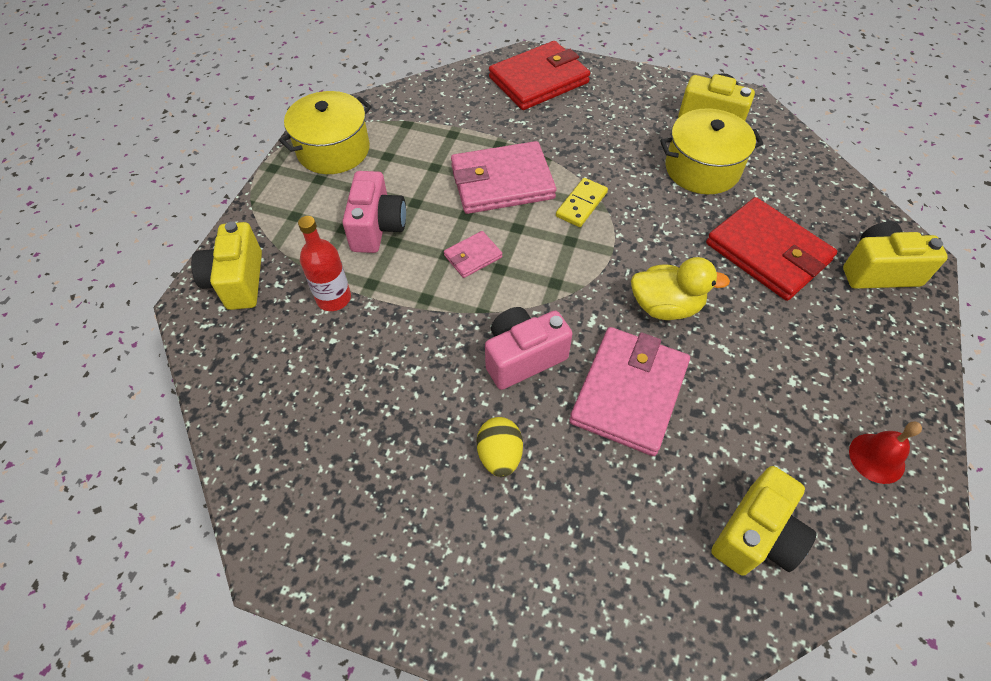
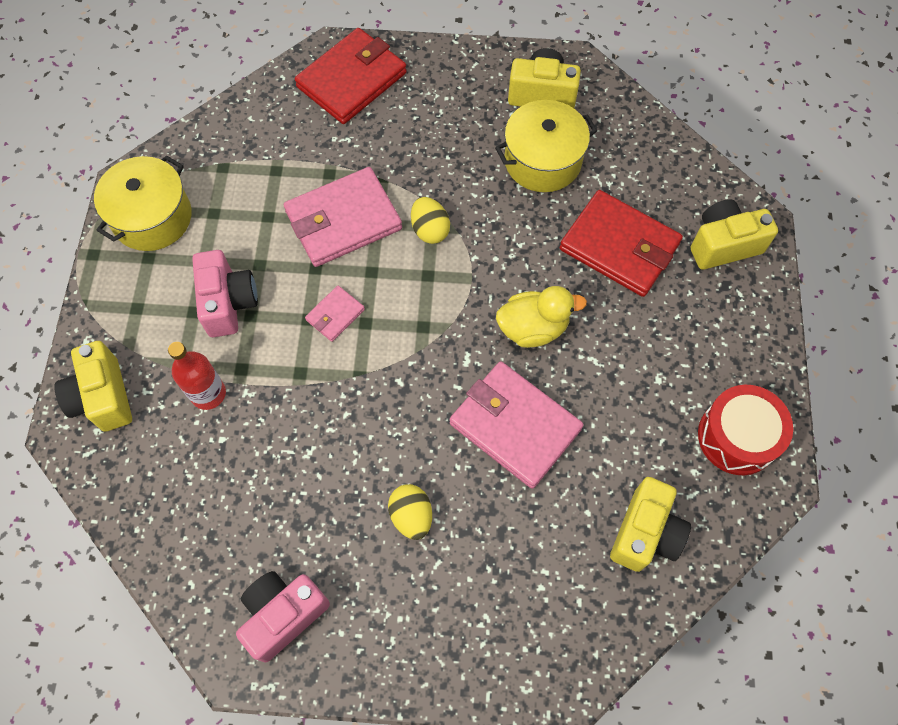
camera: 15 degrees left, 10 degrees up
pink camera [485,307,573,390] -> pink camera moved to [236,571,330,662]
yellow domino [556,178,608,227] -> yellow egg [411,197,450,244]
pink wallet [569,327,690,456] -> pink wallet turned 60 degrees counterclockwise [450,361,584,489]
red bell [849,421,922,484] -> red drum [698,385,793,475]

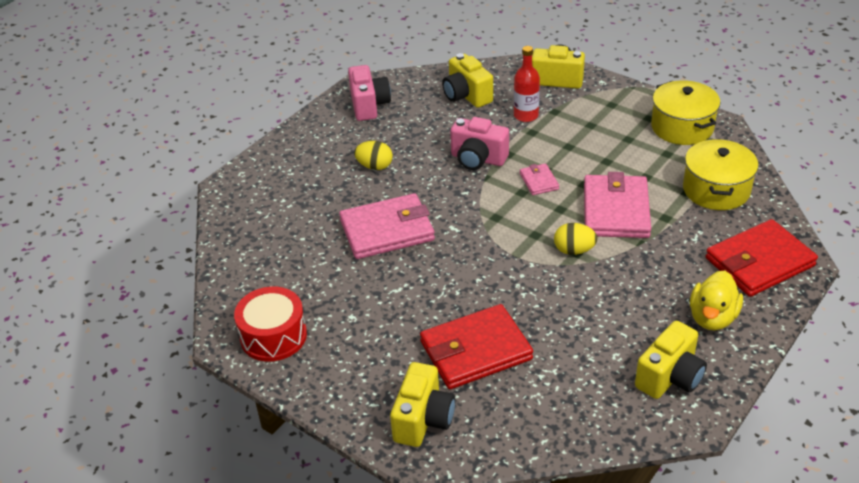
camera: 125 degrees right, 25 degrees down
pink camera [192,250,258,337] -> pink camera moved to [450,117,509,170]
red wallet [295,28,407,124] -> red wallet turned 75 degrees clockwise [706,219,818,297]
yellow pot [495,100,597,192] -> yellow pot moved to [683,139,758,210]
yellow duck [496,286,587,348] -> yellow duck moved to [690,271,743,330]
yellow camera [610,477,691,572] -> yellow camera moved to [442,53,493,108]

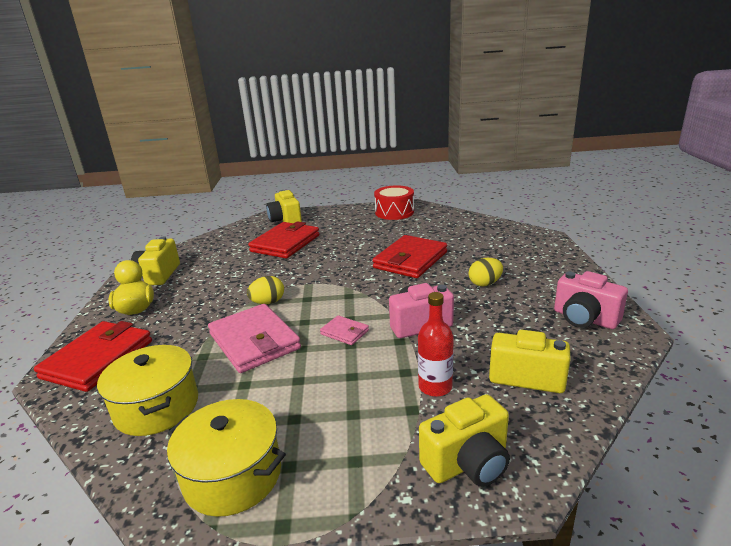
camera: 140 degrees right, 15 degrees down
pink wallet [339,193,435,259] -> red wallet [372,235,447,278]

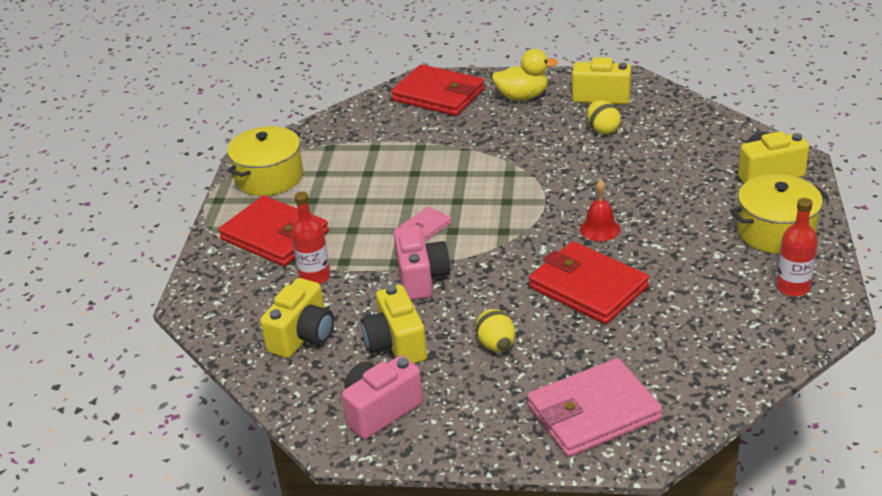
camera: 100 degrees right, 10 degrees up
yellow pot [97,345,198,436] -> yellow pot moved to [731,174,828,254]
pink wallet [208,304,301,373] -> pink wallet moved to [527,358,663,457]
yellow egg [247,276,284,304] -> yellow egg moved to [587,100,621,134]
red wallet [248,221,319,258] -> red wallet moved to [218,196,329,266]
red drum [374,185,414,220] -> red bottle [776,198,818,297]
yellow camera [419,394,510,487] -> yellow camera moved to [361,285,427,364]
none -> red bell [580,180,620,241]

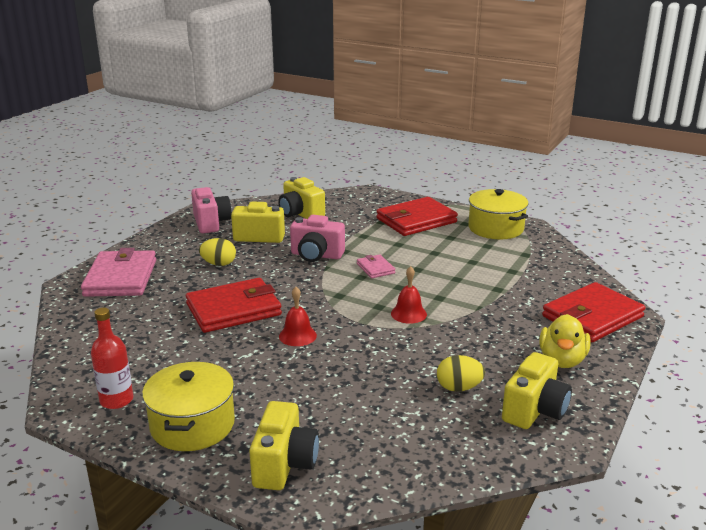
camera: 110 degrees right, 10 degrees down
red bottle [291,192,331,284] -> none
none -> red bell [391,266,427,324]

